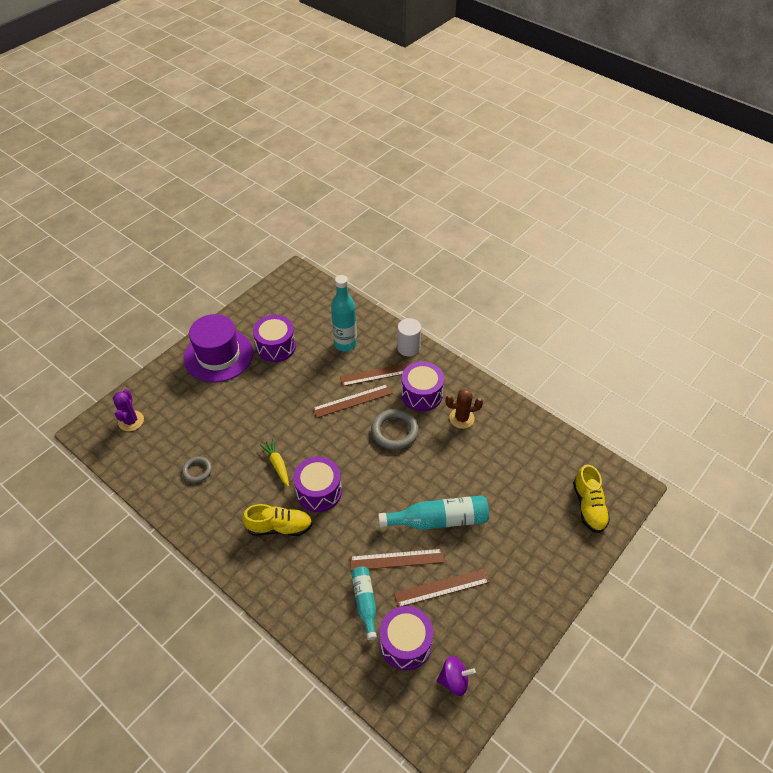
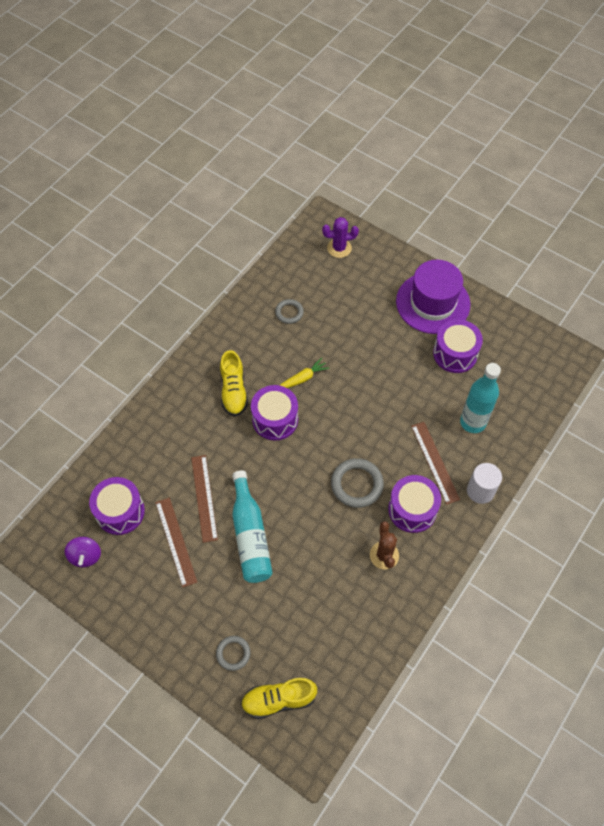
camera: 85 degrees right, 10 degrees up
brown ruler [313,384,392,418] -> none
turquoise bottle [351,567,377,640] -> none
none -> grey ring [216,636,251,671]

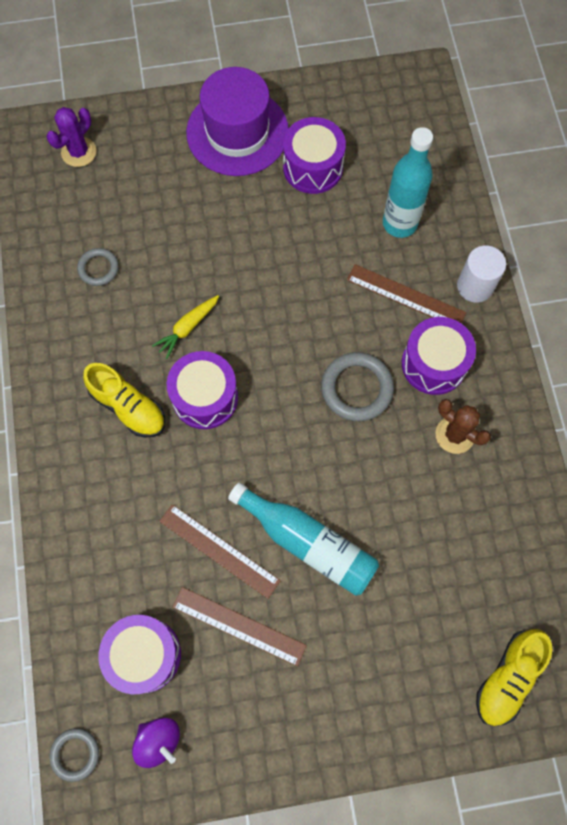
camera: 45 degrees left, 10 degrees up
grey ring [216,636,251,671] -> grey ring moved to [49,728,99,782]
yellow carrot [280,358,330,388] -> yellow carrot turned 150 degrees counterclockwise [152,295,219,359]

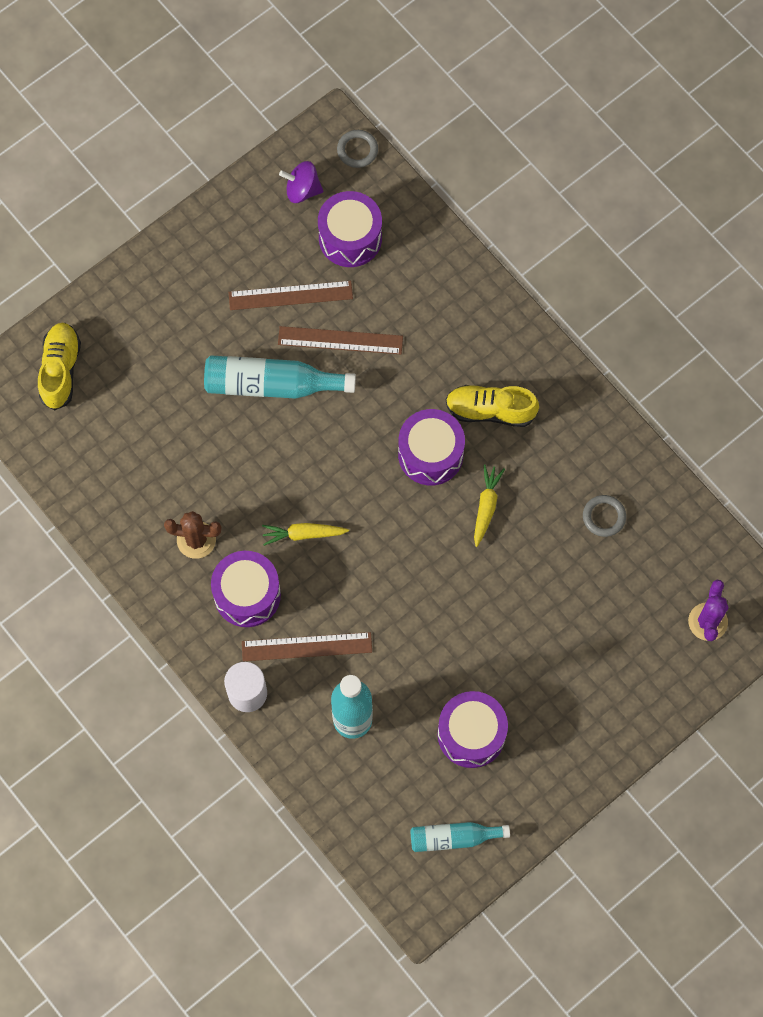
camera: 150 degrees right, 0 degrees up
purple hat [186,67,289,176] -> none
grey ring [321,352,394,421] -> yellow carrot [262,523,349,546]
none -> turquoise bottle [411,822,510,852]

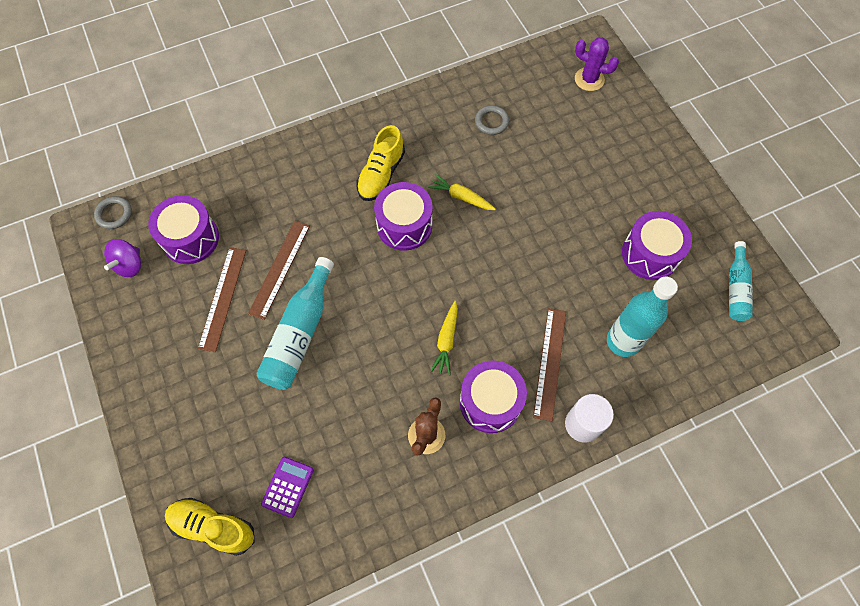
camera: 75 degrees left, 5 degrees down
none -> purple calculator [261,457,314,518]

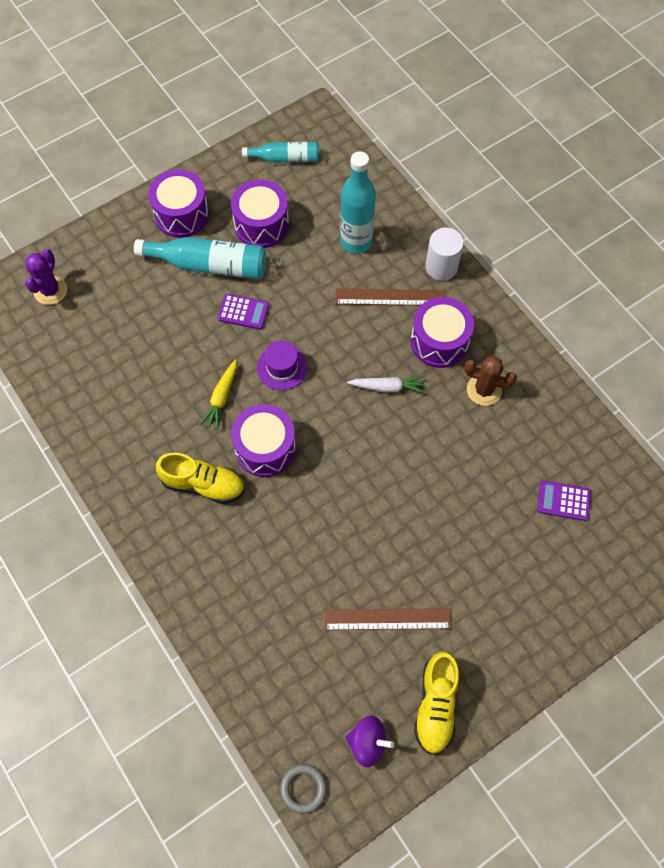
camera: 100 degrees left, 0 degrees up
purple drum [148,195,219,264] -> purple drum moved to [148,169,209,238]
yellow shoe [165,498,255,556] -> yellow shoe moved to [414,651,459,755]
brown ruler [248,220,310,320] -> none
turquoise bottle [256,257,334,390] -> turquoise bottle moved to [134,237,266,279]
yellow carrot [431,301,458,375] -> white carrot [347,376,425,393]
grey ring [475,105,509,135] -> none
none -> purple calculator [218,294,269,330]
none -> purple hat [257,341,308,390]

